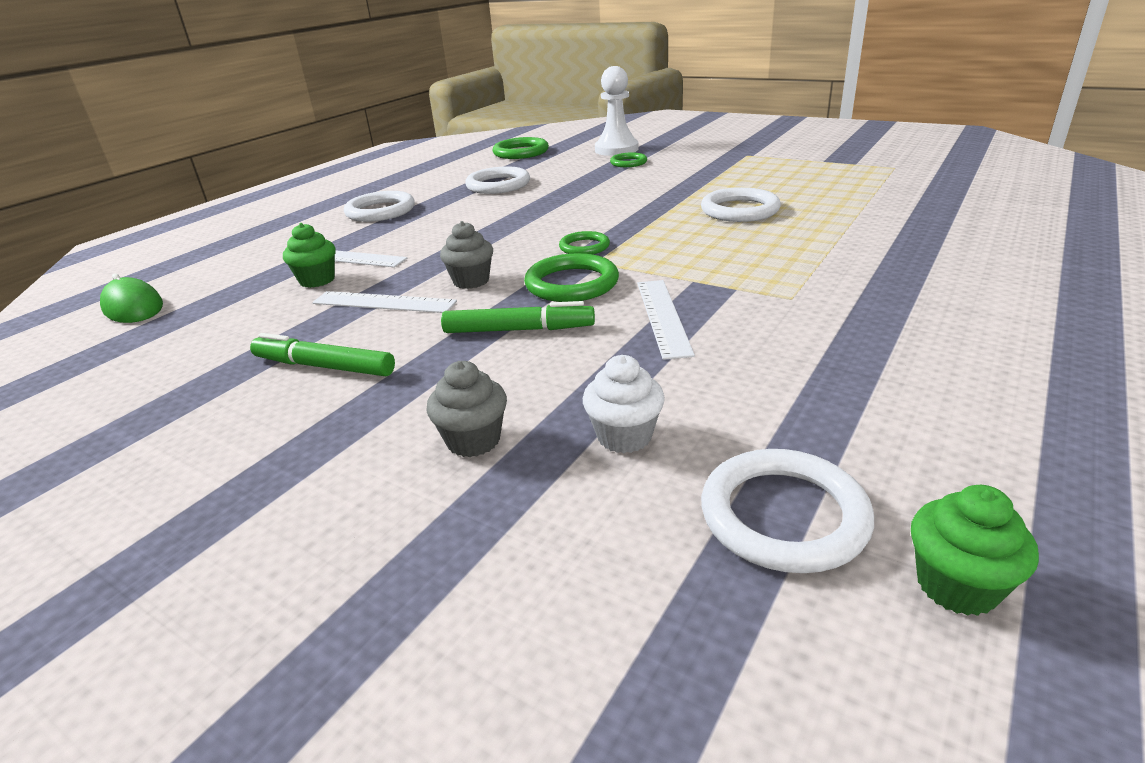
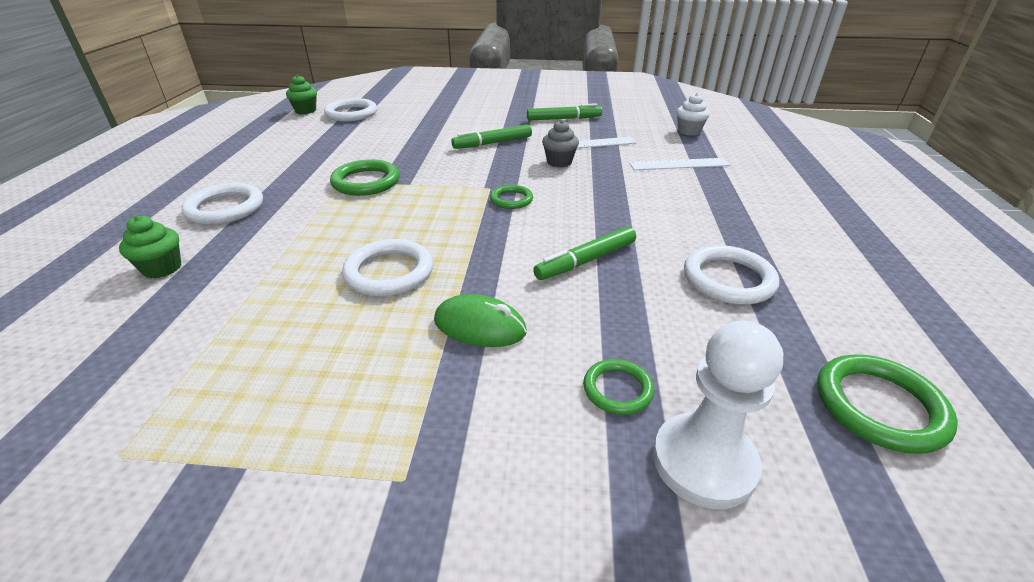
camera: 150 degrees right, 5 degrees up
green mouse [100,273,163,323] -> green mouse moved to [434,294,527,347]
green cupcake [283,223,336,288] -> green cupcake moved to [119,215,181,278]
white ring [344,191,415,222] -> white ring moved to [182,183,263,225]
grey cupcake [426,361,507,457] -> none
green ring [524,253,619,302] -> green ring moved to [330,159,400,196]
white cupcake [583,355,665,453] -> white cupcake moved to [676,93,710,136]
white ruler [637,280,695,360] -> none
none -> green marker [533,227,636,280]

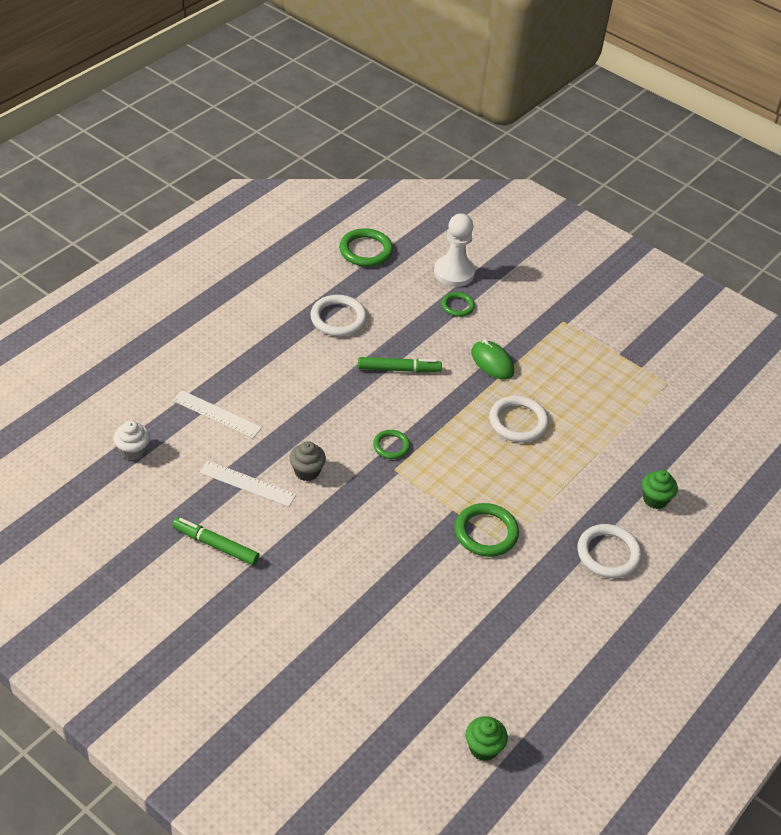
camera: 150 degrees left, 10 degrees up
white ring [324,98,377,122] -> none
green marker [452,124,532,149] -> none

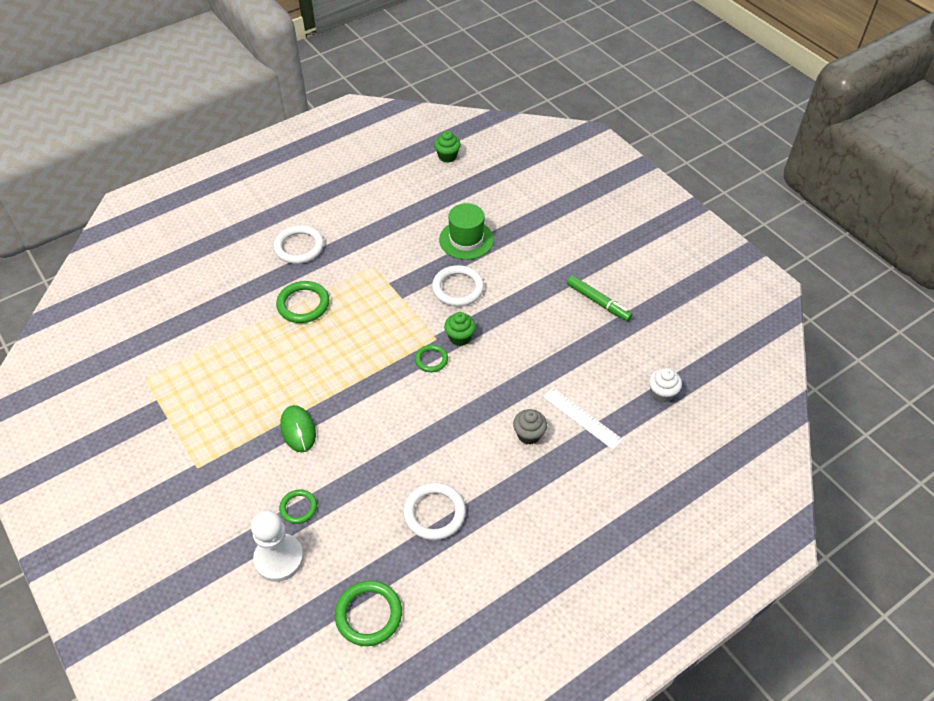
camera: 160 degrees left, 5 degrees up
white ruler [199,461,297,507] -> none
grey cupcake [290,441,326,481] -> grey cupcake moved to [513,409,547,445]
green marker [358,357,442,373] -> none
green ring [455,503,519,557] -> green ring moved to [276,281,329,323]
white ring [489,396,549,443] -> white ring moved to [432,265,484,307]
green cupcake [642,470,678,509] -> green cupcake moved to [444,312,476,346]
none -> green hat [439,203,494,260]

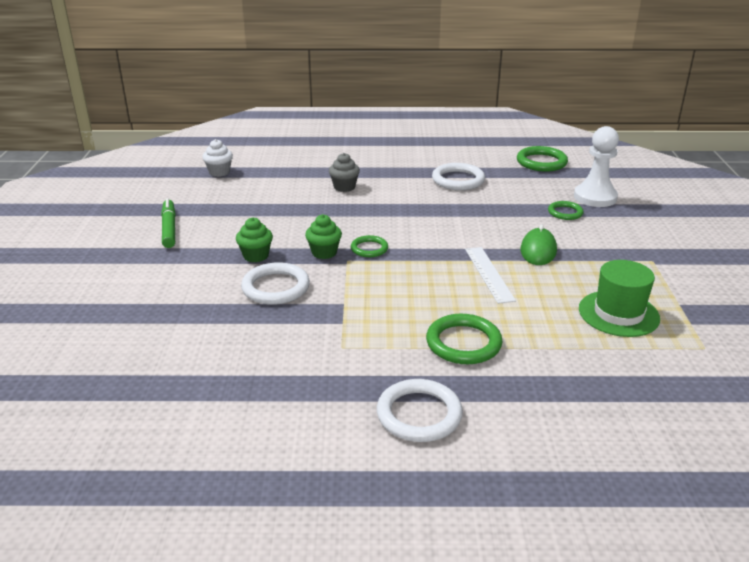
camera: 145 degrees left, 20 degrees down
green cupcake [434,131,461,163] -> green cupcake moved to [236,217,273,262]
green hat [439,203,494,260] -> green hat moved to [579,260,660,337]
white ruler [543,388,623,450] -> white ruler moved to [465,247,516,304]

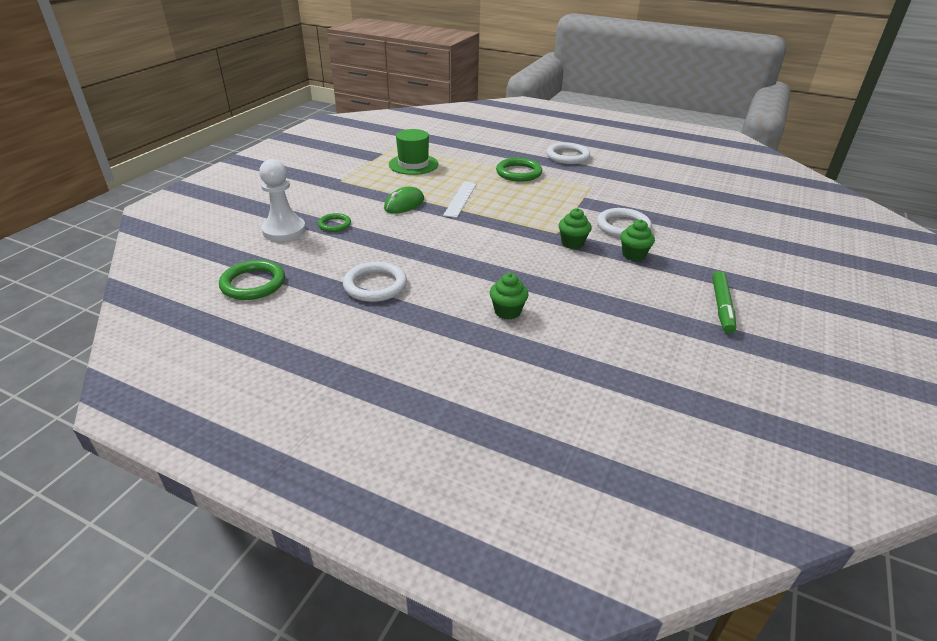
camera: 155 degrees left, 5 degrees up
white cupcake [202,139,233,177] -> none
grey cupcake [329,153,360,192] -> green cupcake [490,273,529,320]
green ring [351,235,388,257] -> none

